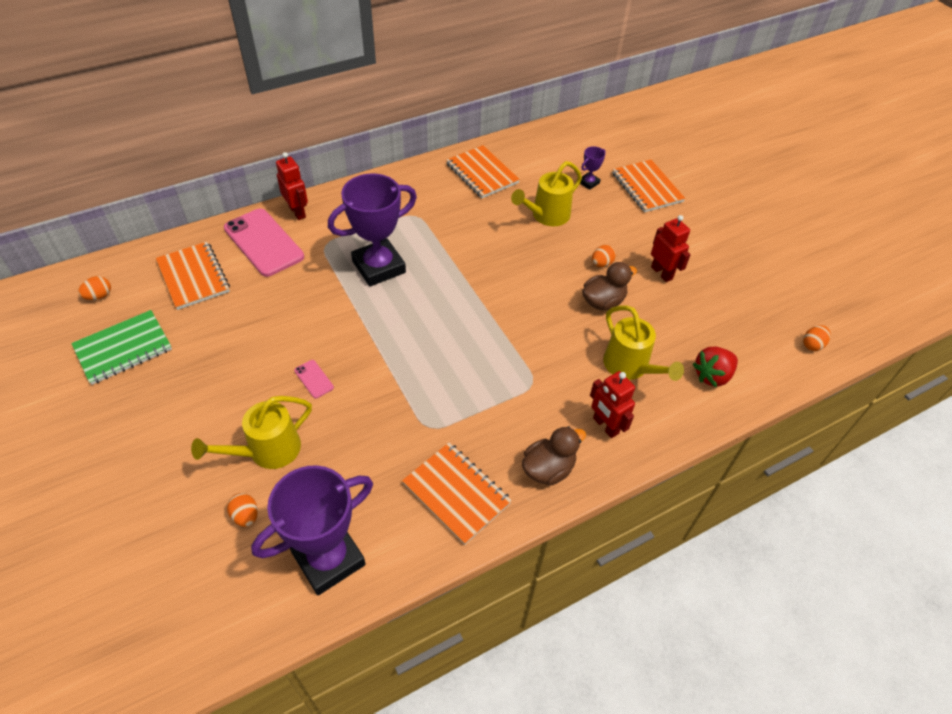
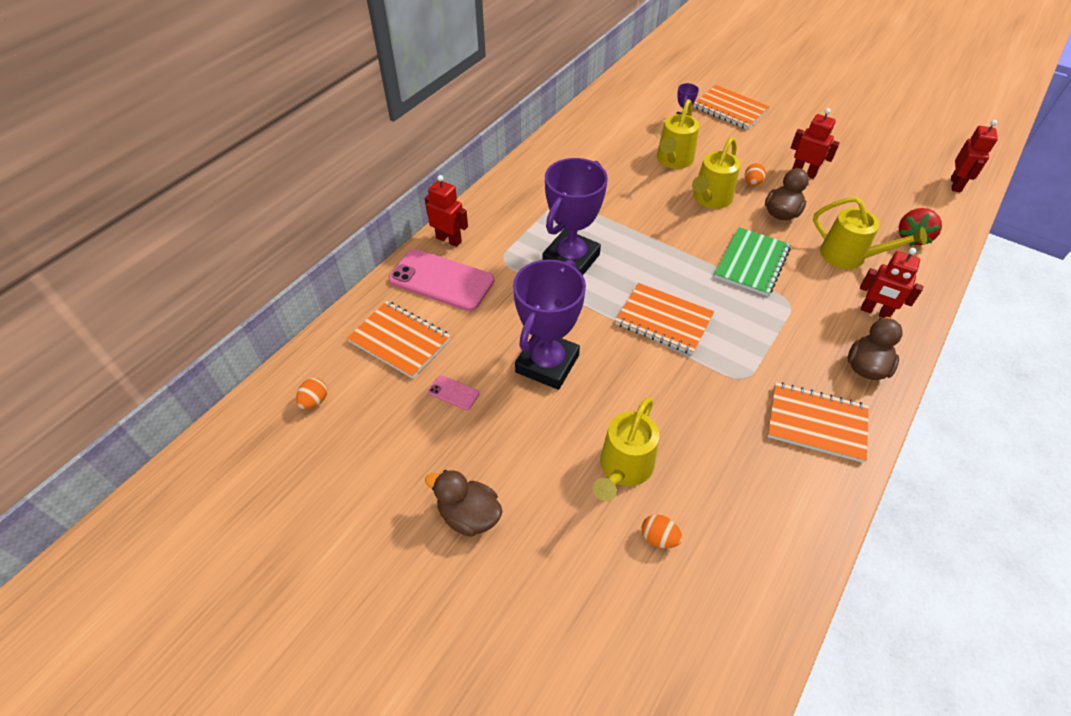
camera: 25 degrees left, 0 degrees up
green notebook [71,310,172,385] -> green notebook moved to [714,227,791,296]
purple trophy [251,465,373,595] -> purple trophy moved to [513,259,586,390]
pink phone [294,360,334,398] -> pink phone moved to [428,375,479,410]
orange notebook [446,145,520,198] -> orange notebook moved to [615,283,714,355]
orange egg [803,325,831,351] -> red robot [951,120,998,192]
none -> brown duck [425,470,503,537]
none -> yellow watering can [692,137,740,209]

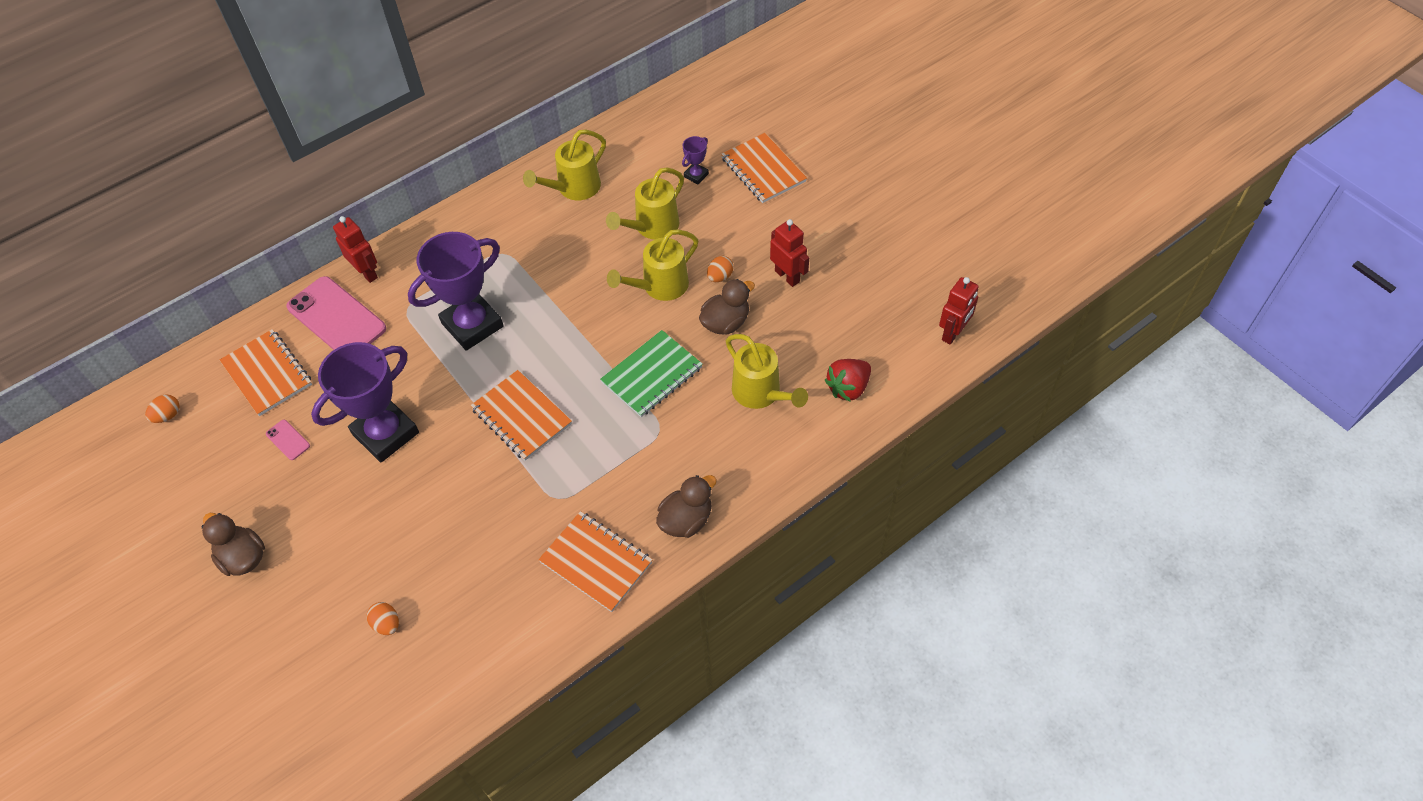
camera: 20 degrees right, 5 degrees up
yellow watering can [593,398,659,501] -> yellow watering can moved to [523,130,606,200]
red robot [860,248,923,318] -> none

